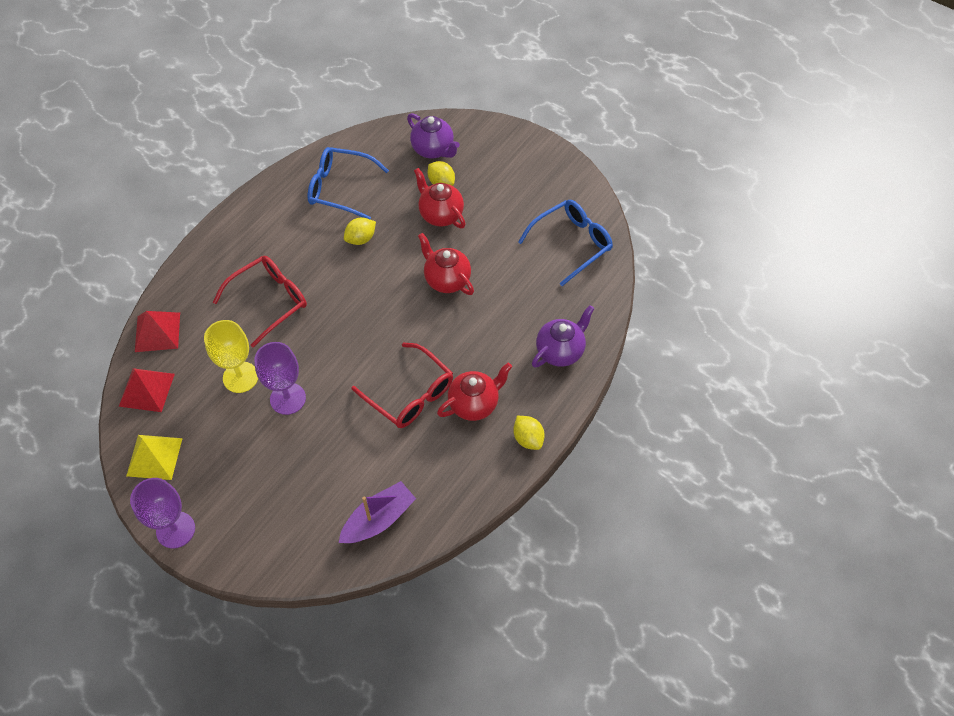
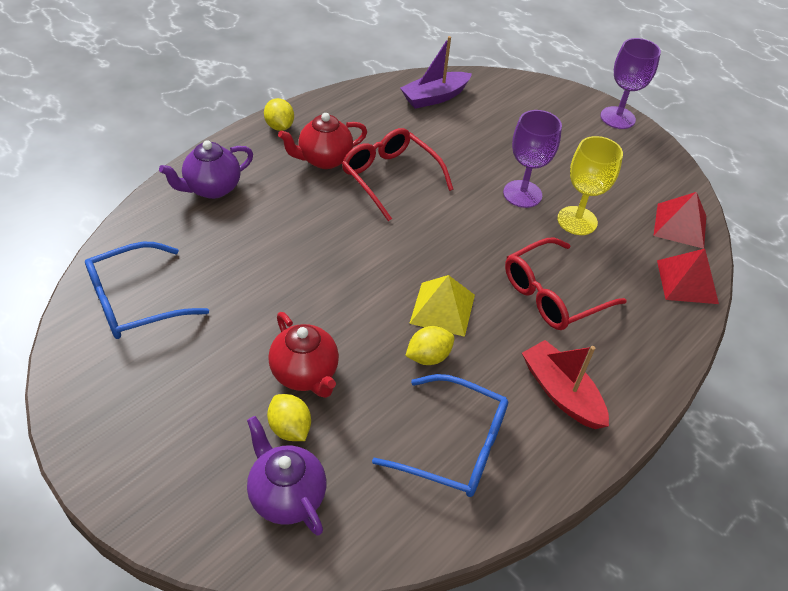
camera: 175 degrees left, 10 degrees down
yellow pyramid [126,435,183,480] -> yellow pyramid moved to [409,275,475,337]
red teapot [418,233,474,295] -> none
none -> red boat [522,340,609,429]

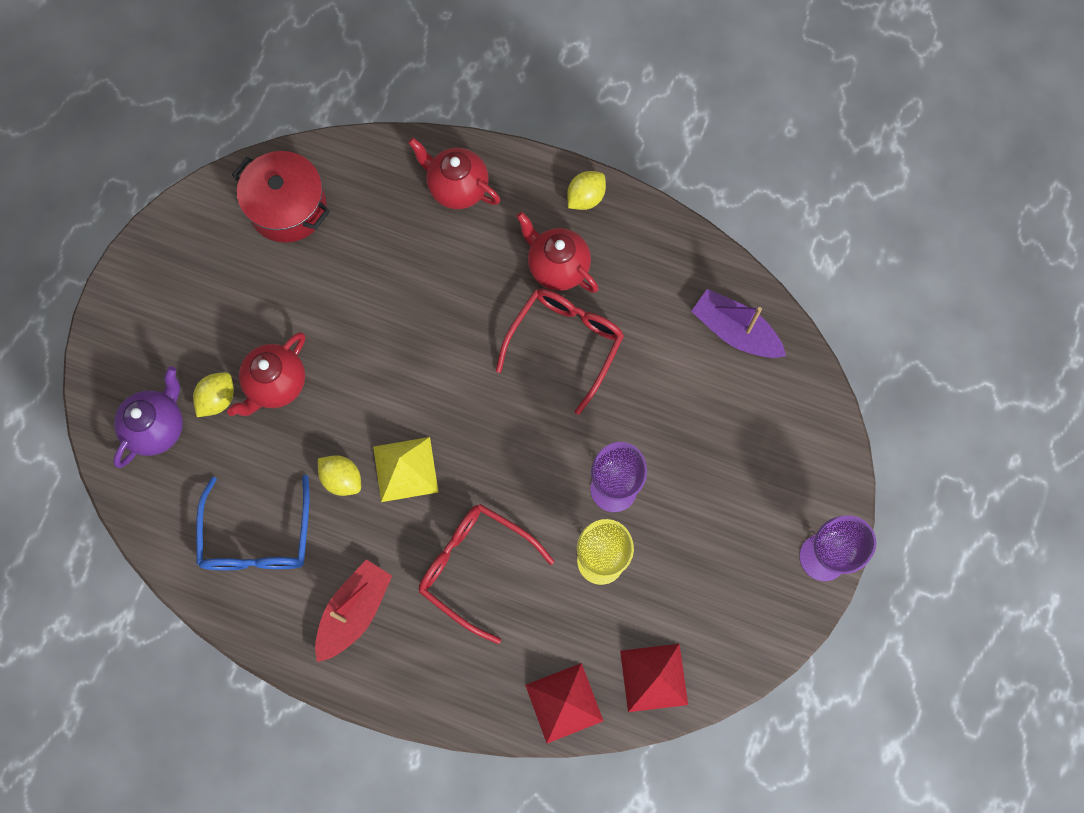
camera: 70 degrees right, 25 degrees up
blue glasses [85,242,209,339] -> red pot [232,151,330,243]
purple teapot [159,141,253,199] -> red teapot [408,138,500,209]

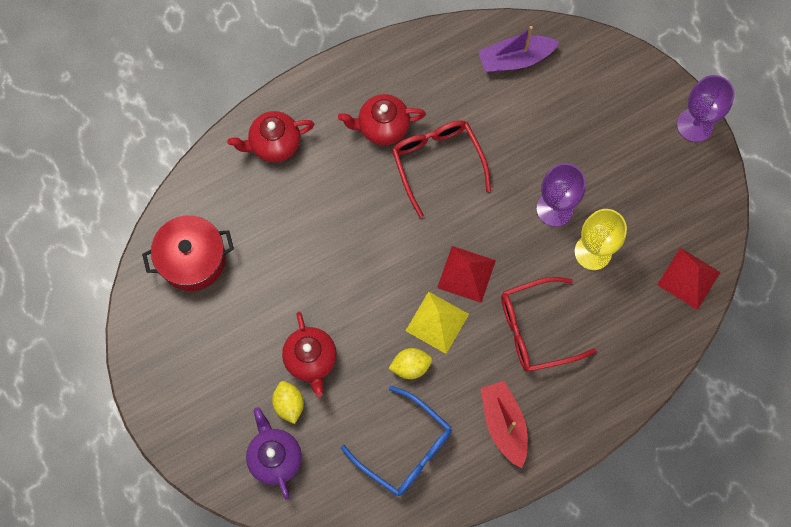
camera: 50 degrees left, 0 degrees up
red pyramid [525,663,603,743] -> red pyramid moved to [437,246,496,303]
yellow lemon [567,171,606,210] -> none

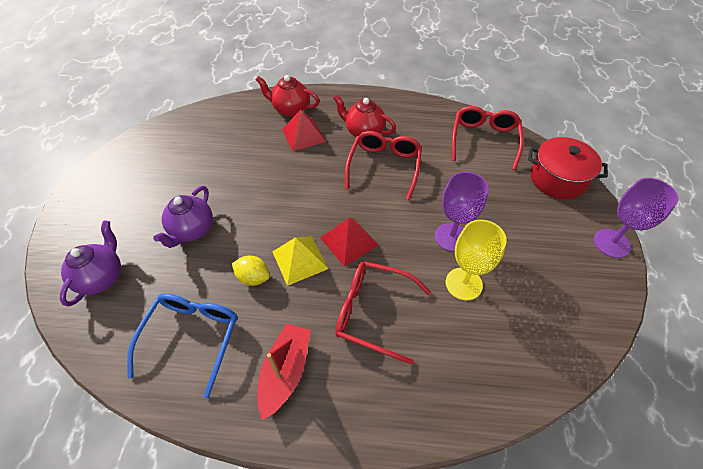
camera: 35 degrees right, 20 degrees down
red pot [142,215,234,291] -> red pot moved to [528,137,608,199]
yellow lemon [272,381,304,424] -> none
red teapot [282,312,337,397] -> purple teapot [153,186,213,248]
blue glasses [341,386,452,496] -> blue glasses turned 150 degrees counterclockwise [127,293,238,398]
purple boat [478,26,559,72] -> red glasses [452,106,523,170]
red pyramid [657,248,720,310] -> red pyramid moved to [282,109,326,151]

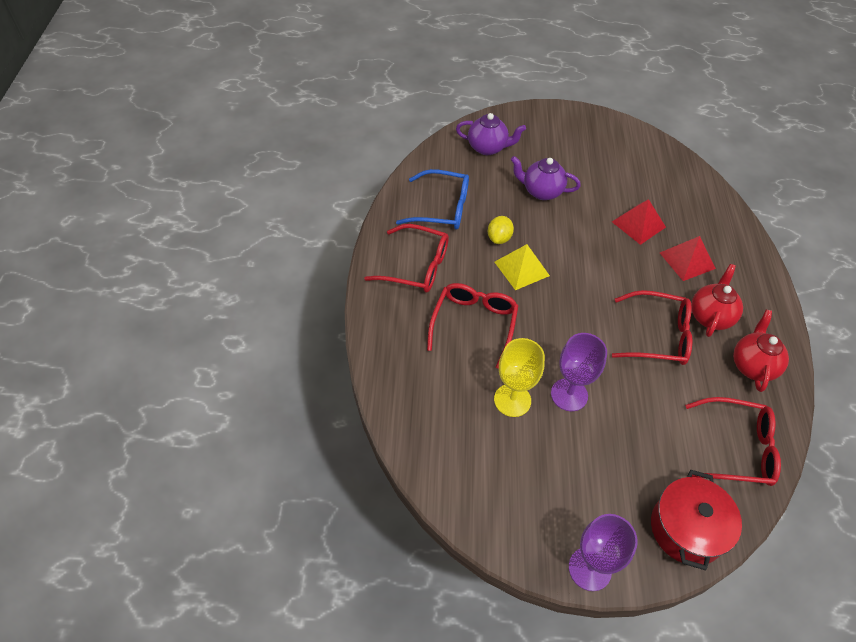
camera: 85 degrees right, 0 degrees up
red teapot [256,75,319,117] -> red teapot moved to [733,310,789,392]
red boat [257,323,311,420] -> red glasses [364,224,449,293]
red pyramid [320,218,378,267] -> red pyramid moved to [612,199,666,245]

